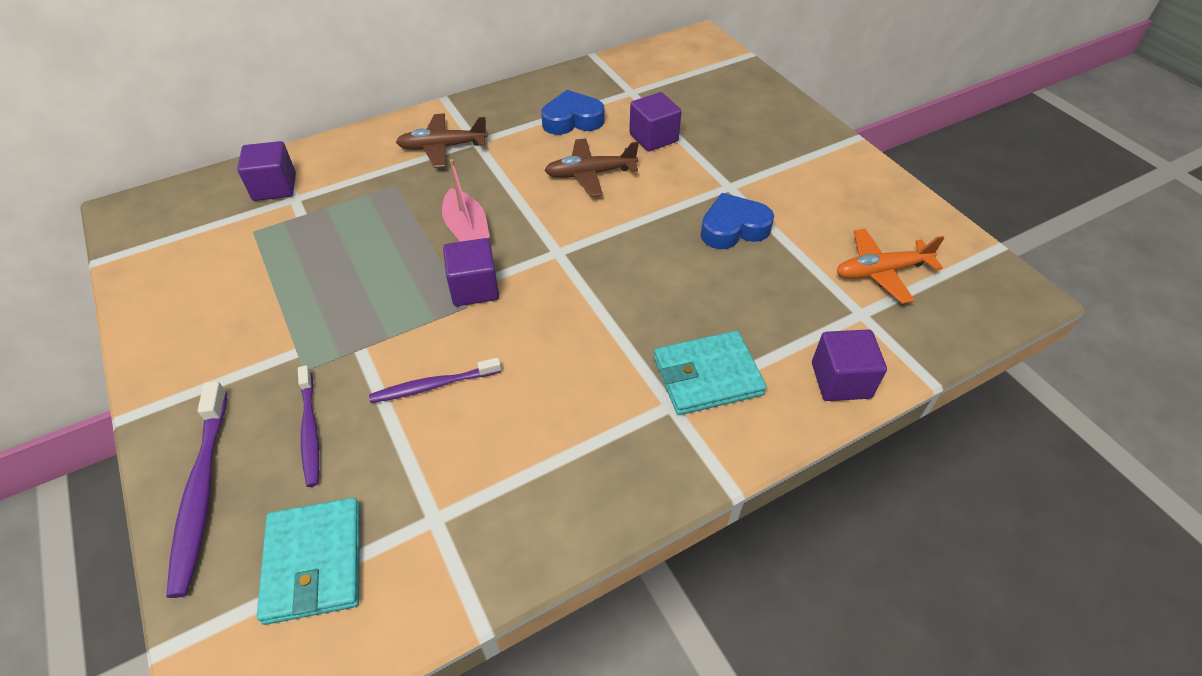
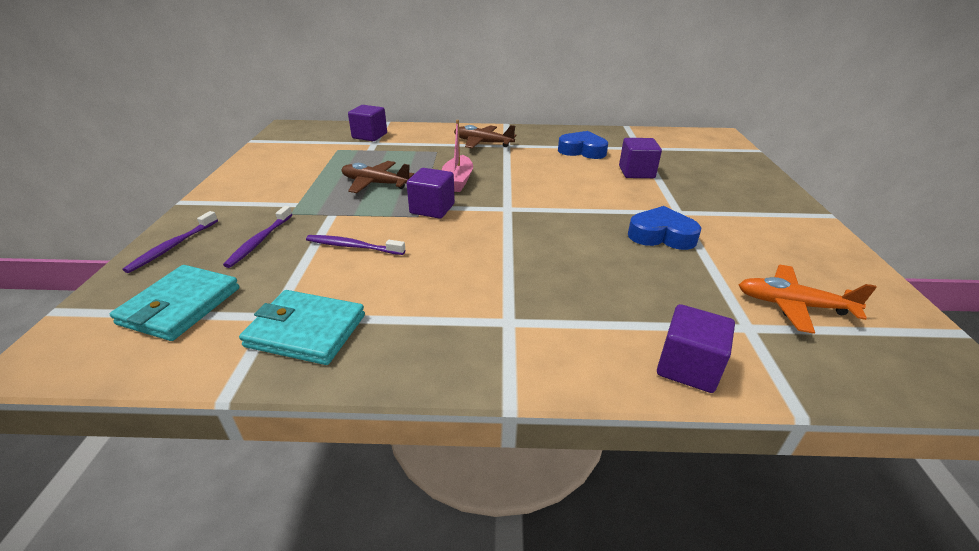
camera: 30 degrees right, 15 degrees down
purple toothbrush [166,381,228,598] -> purple toothbrush [123,211,218,273], size x0.65
brown plane [544,138,639,197] -> brown plane moved to [341,161,414,193]
turquoise wallet [654,331,767,415] -> turquoise wallet moved to [239,290,365,365]

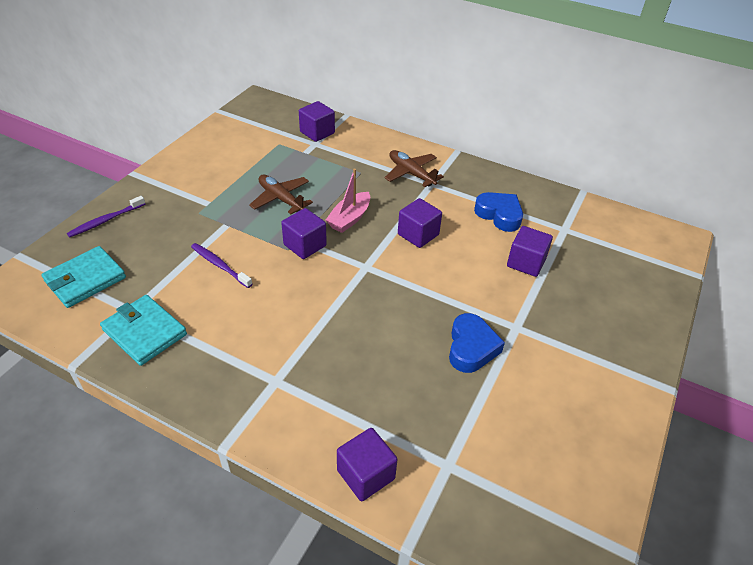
camera: 25 degrees right, 10 degrees up
purple toothbrush [223,206,292,268] -> none
blue heart [628,206,701,250] -> blue heart turned 60 degrees clockwise [449,313,505,373]
orange plane [739,265,877,334] -> none
none -> purple cube [398,198,442,248]

